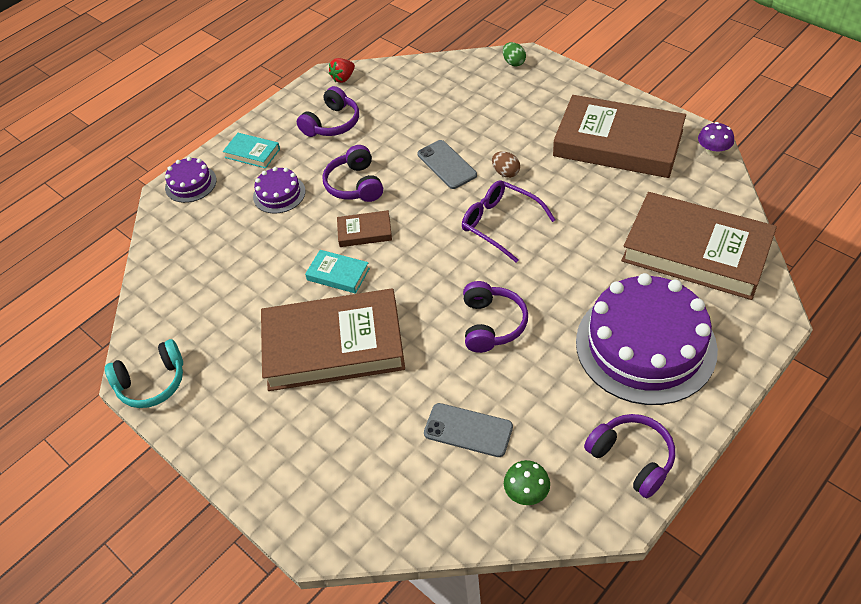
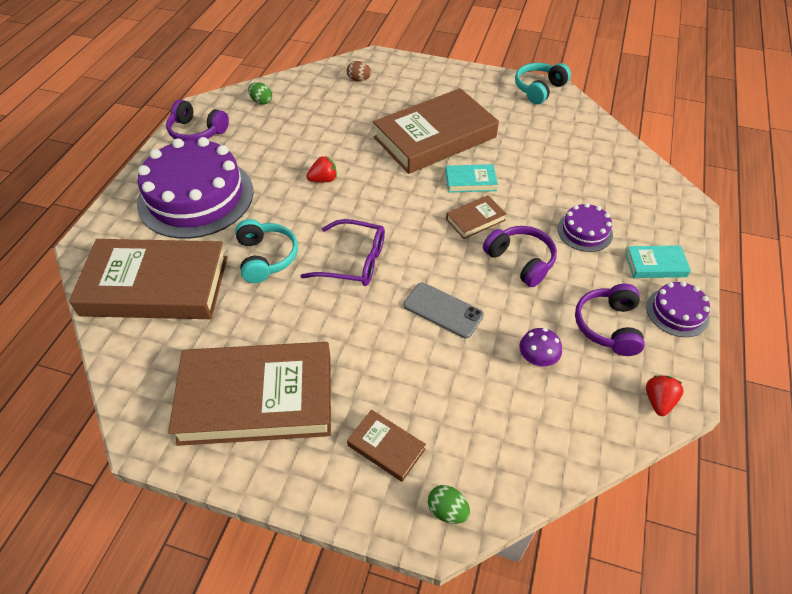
camera: 150 degrees right, 0 degrees up
purple cake [165,157,217,203] -> purple cake moved to [646,281,710,337]
grey phone [424,403,513,457] -> none
purple headphones [463,281,528,353] -> red strawberry [306,156,337,182]
brown egg [492,151,520,178] -> brown egg moved to [347,61,372,82]
green mushroom [504,460,550,505] -> green egg [248,82,272,105]
purple mushroom [698,122,734,156] -> purple mushroom moved to [519,328,562,367]
none -> turquoise headphones [235,219,298,283]
none -> brown book [347,410,426,482]

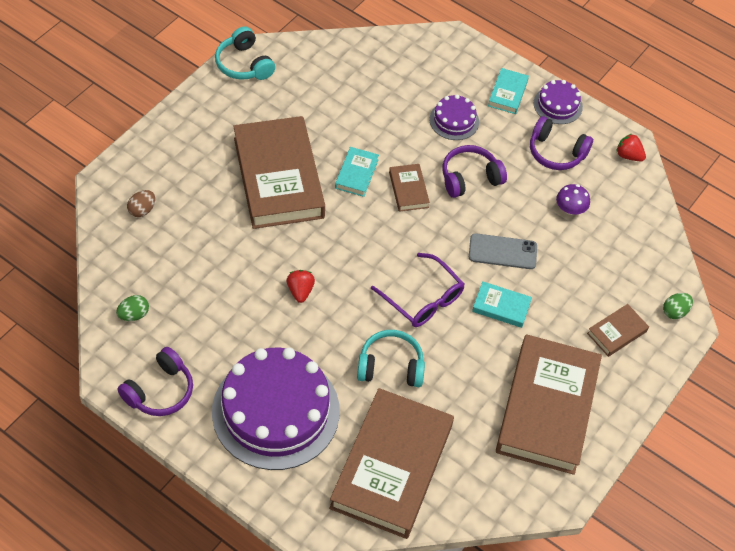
camera: 75 degrees left, 5 degrees up
purple glasses [301,219,385,286] -> purple glasses turned 105 degrees clockwise [371,253,464,327]
grey phone [403,282,484,338] -> grey phone turned 45 degrees clockwise [469,233,537,269]
none -> turquoise book [472,281,532,328]

